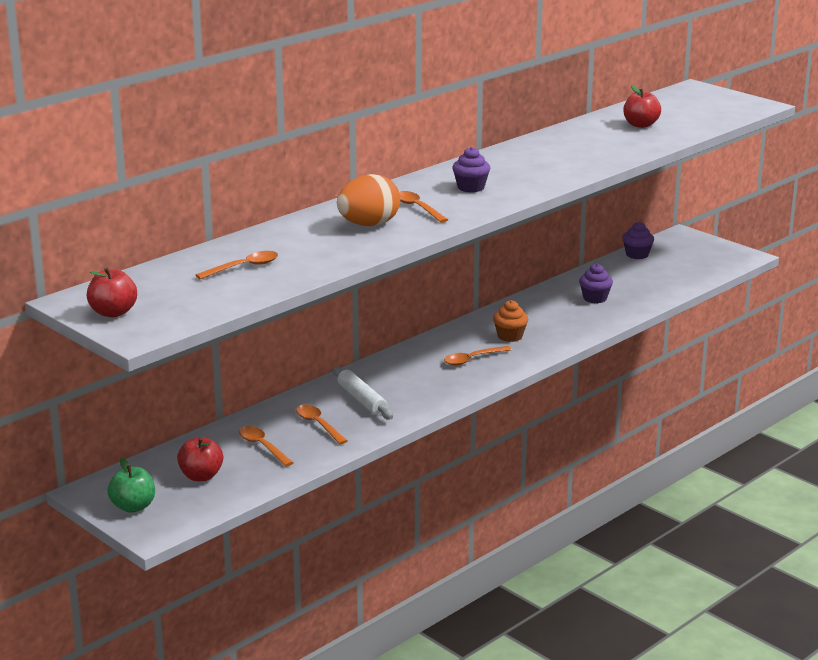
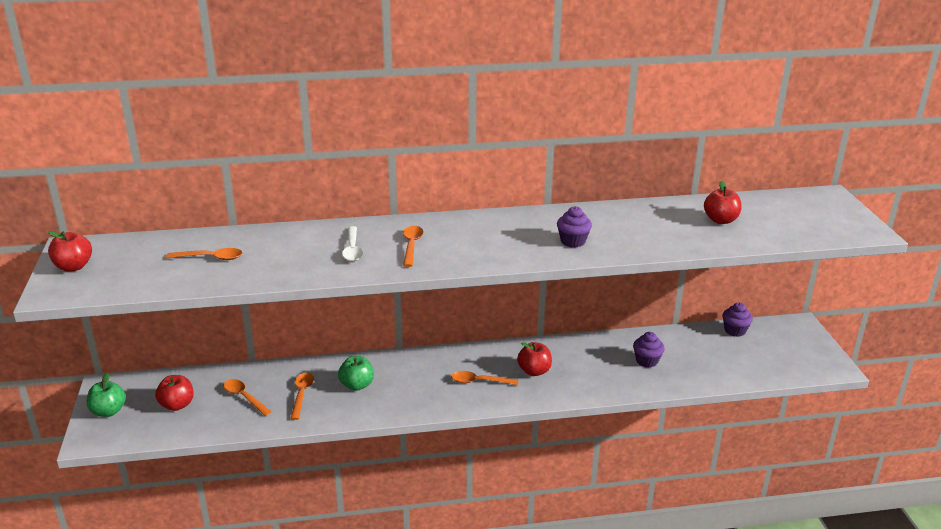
camera: 35 degrees right, 5 degrees up
orange spoon [239,426,294,467] -> orange spoon turned 45 degrees counterclockwise [223,379,271,416]
white rolling pin [333,366,393,419] -> green apple [338,356,374,391]
orange egg [337,174,400,226] -> white spoon [342,226,363,261]
purple cupcake [452,147,490,193] -> purple cupcake moved to [557,206,592,247]
orange cupcake [493,300,528,342] -> red apple [517,342,552,376]

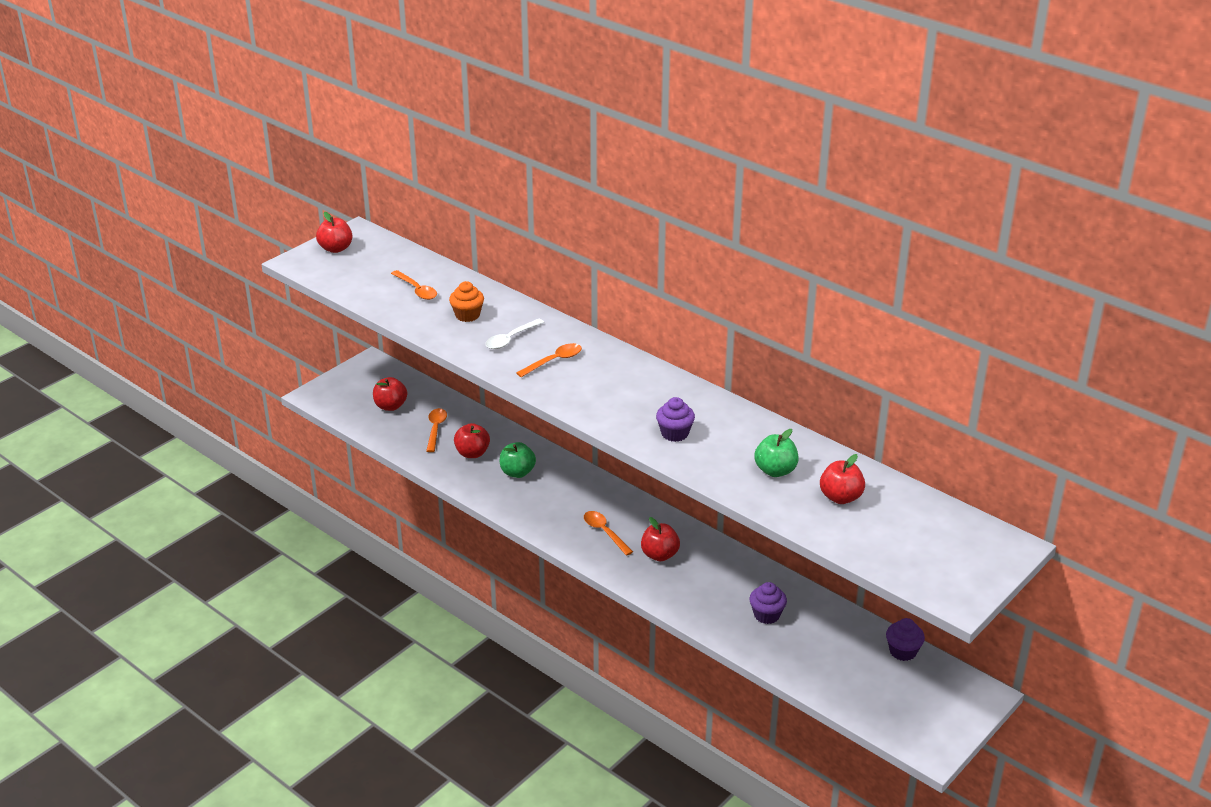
camera: 50 degrees right, 5 degrees up
green apple [87,373,126,417] -> green apple moved to [754,429,799,477]
orange spoon [290,373,314,420] -> red apple [454,423,490,458]
none -> orange cupcake [449,281,484,322]

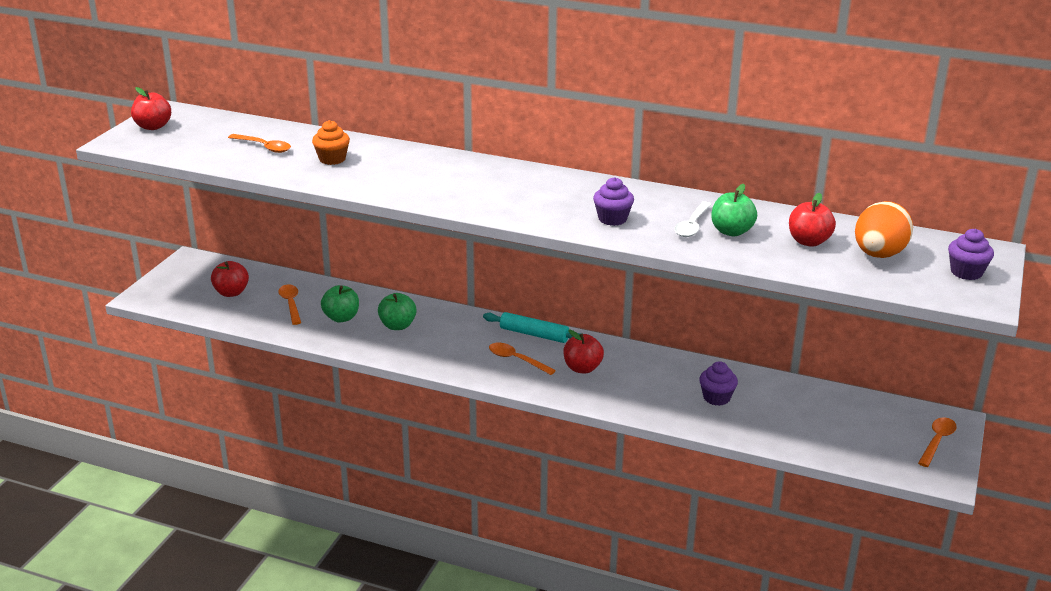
camera: 20 degrees left, 5 degrees down
red apple [454,423,490,458] -> green apple [321,285,359,322]
white spoon [485,319,544,349] -> white spoon moved to [674,202,712,237]
orange spoon [516,343,582,377] -> orange spoon moved to [918,417,957,467]
purple cupcake [886,618,925,661] -> purple cupcake moved to [948,229,994,280]
none -> turquoise rolling pin [483,312,580,343]
none -> orange egg [855,201,913,258]

